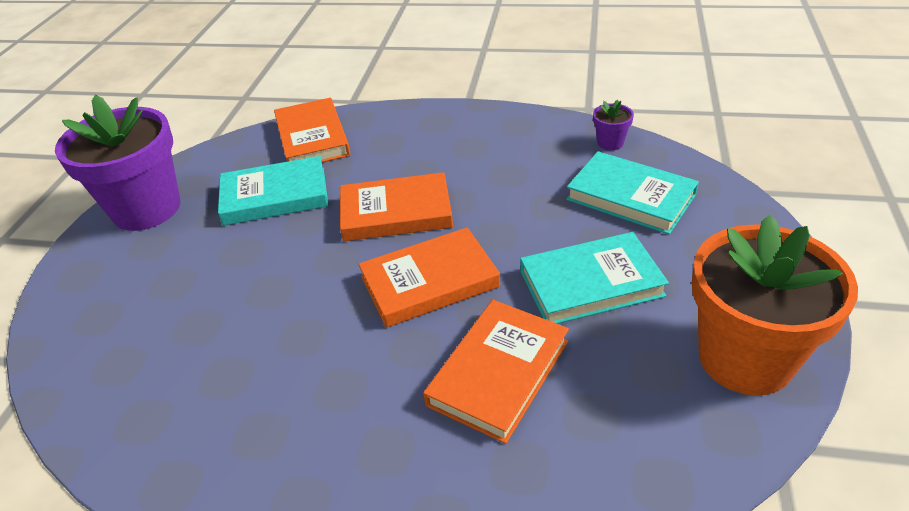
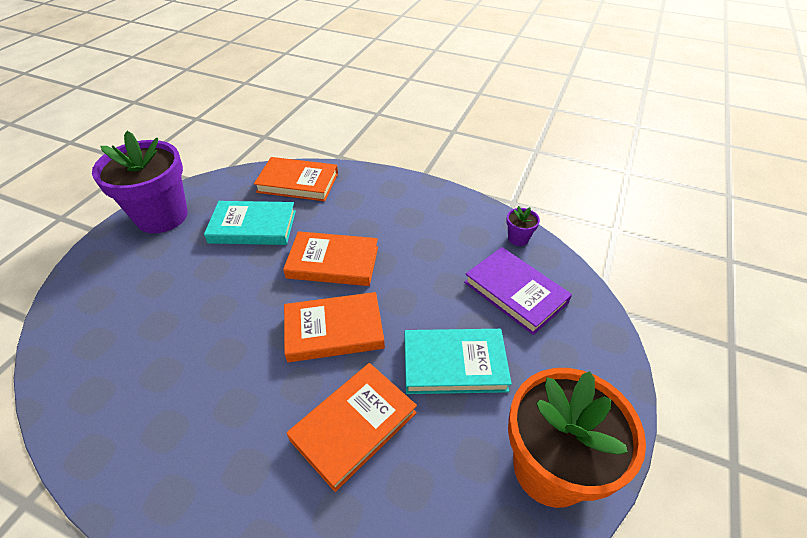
camera: 10 degrees right, 5 degrees up
orange book [274,98,351,162] -> orange book turned 75 degrees counterclockwise [254,157,338,201]
turquoise book [566,151,699,235] -> purple book [464,247,572,335]

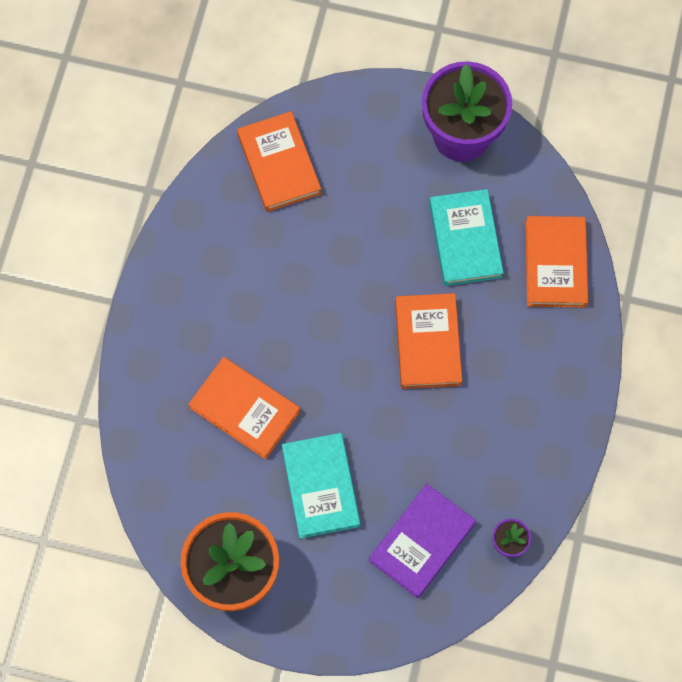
camera: 80 degrees right, 25 degrees up
orange book [284,292,385,362] -> orange book moved to [237,111,321,212]

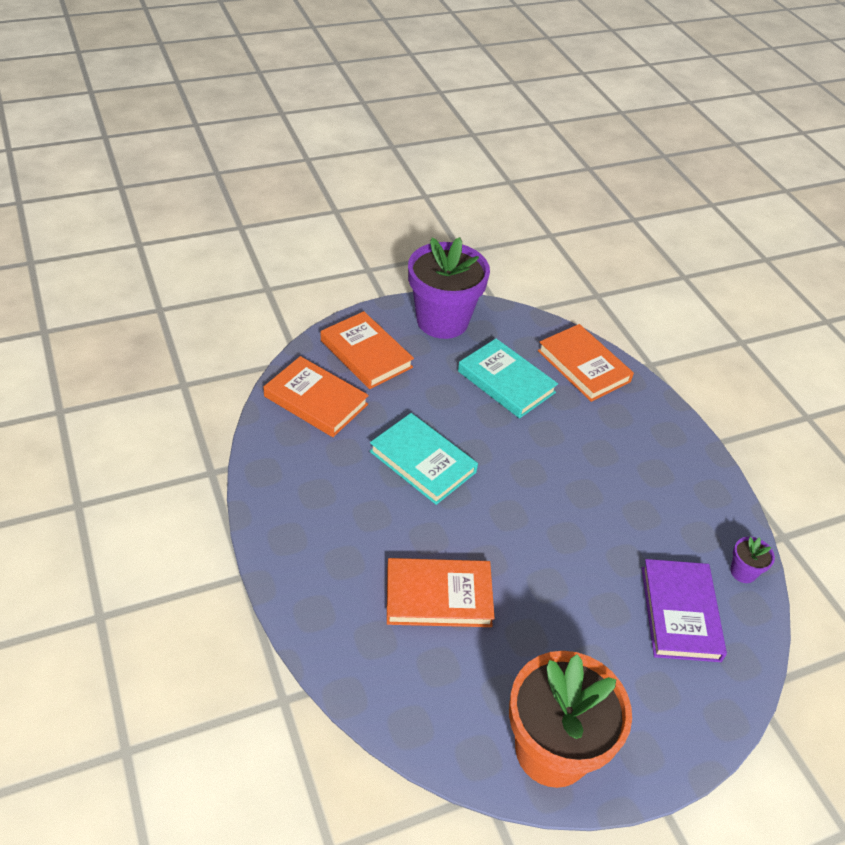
camera: 40 degrees left, 25 degrees down
turquoise book [282,433,360,539] -> turquoise book moved to [369,413,478,505]
orange book [395,293,462,389] -> orange book moved to [321,311,414,389]

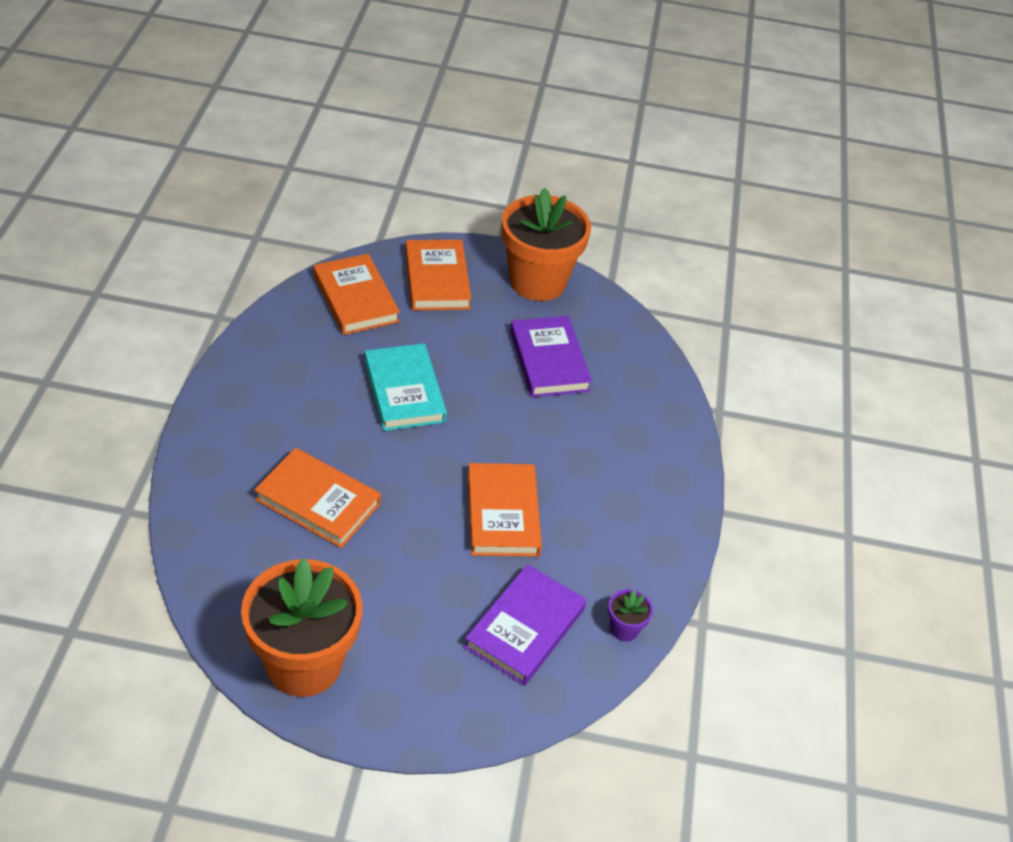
camera: 30 degrees right, 0 degrees up
purple flower pot [408,237,490,339] -> orange flower pot [502,188,591,301]
turquoise book [458,339,558,419] -> purple book [510,316,592,397]
orange book [538,324,634,402] -> orange book moved to [468,463,542,556]

